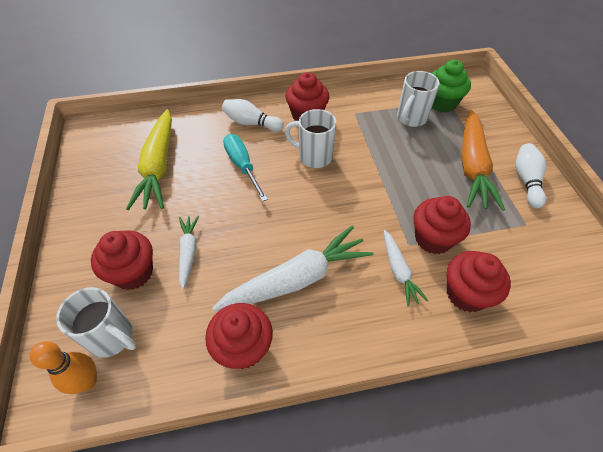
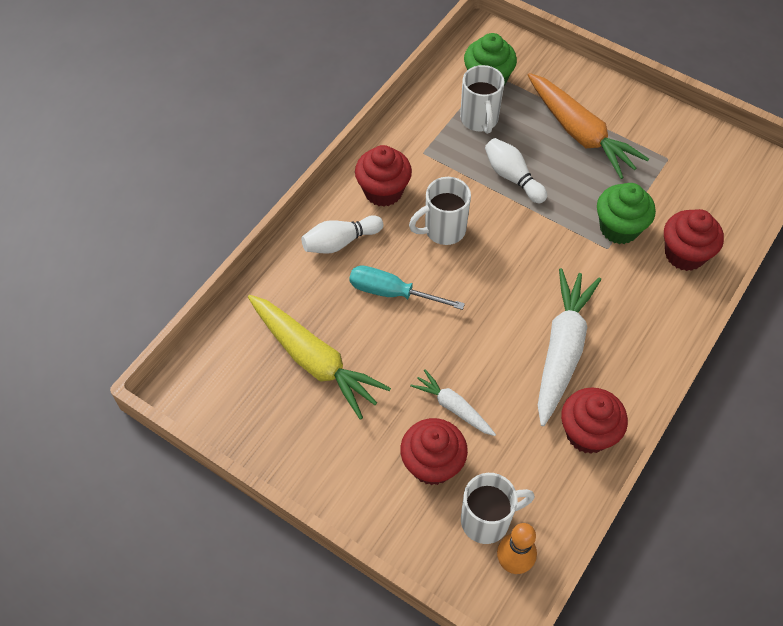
camera: 45 degrees left, 5 degrees up
white carrot [384,230,428,307] -> none
red cupcake [413,196,471,254] -> green cupcake [597,183,656,244]
white bowling pin [515,143,546,209] -> white bowling pin moved to [485,138,547,203]

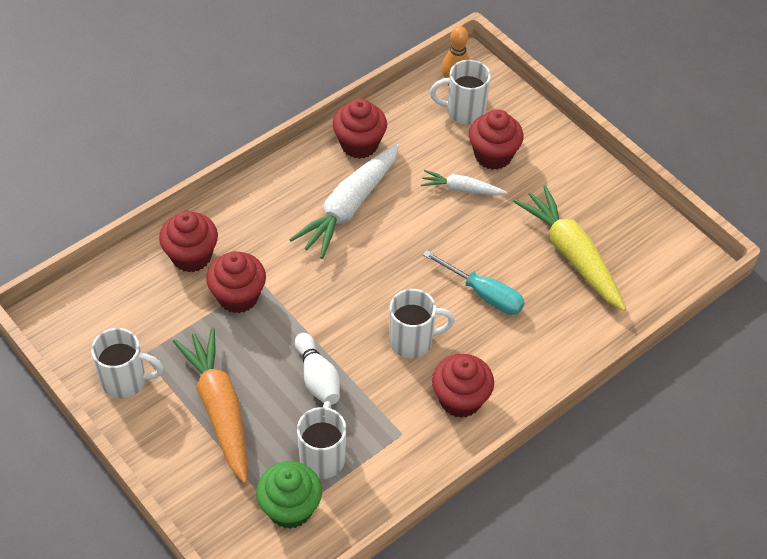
camera: 165 degrees left, 5 degrees down
white bowling pin [301,215,383,254] -> none
white carrot [410,369,496,436] -> white carrot turned 135 degrees clockwise [421,170,507,195]
green cupcake [597,183,656,244] -> red cupcake [206,251,266,313]
none -> white mug [91,328,164,398]

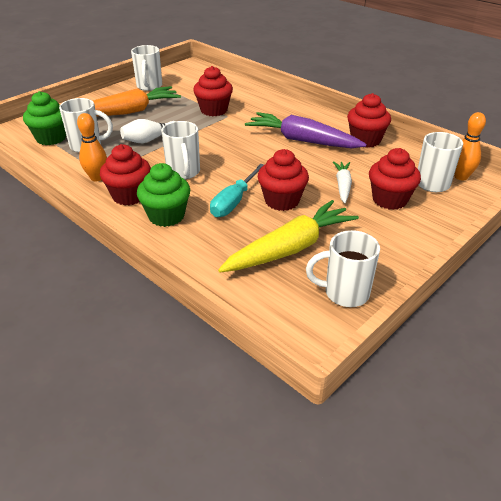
camera: 85 degrees right, 15 degrees down
red cupcake [159,211,218,272] -> red cupcake moved to [258,149,309,211]
white carrot [289,144,399,259] -> purple carrot [245,112,367,148]
none -> orange bowling pin [77,113,107,181]
none -> green cupcake [137,163,190,227]
none -> white mug [306,230,380,307]

